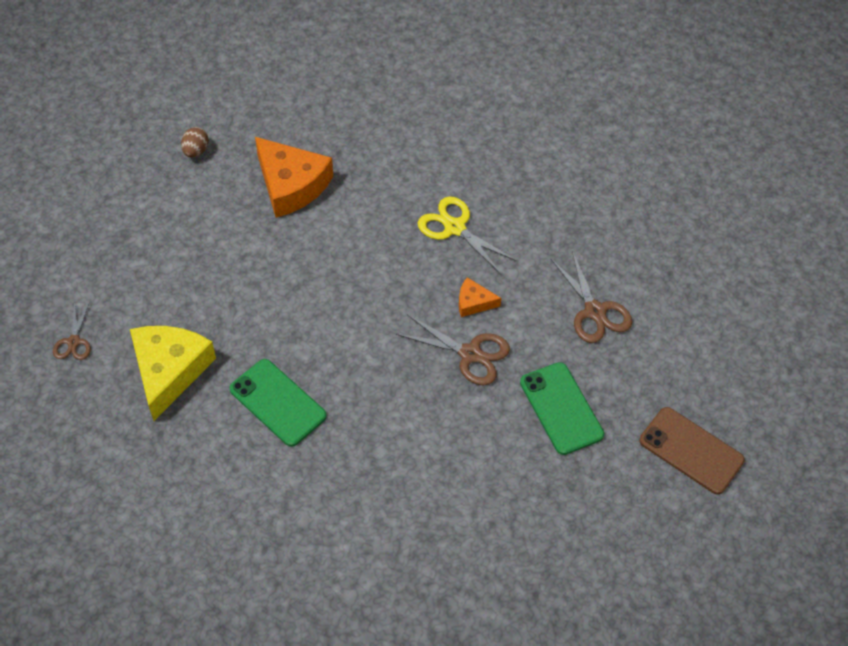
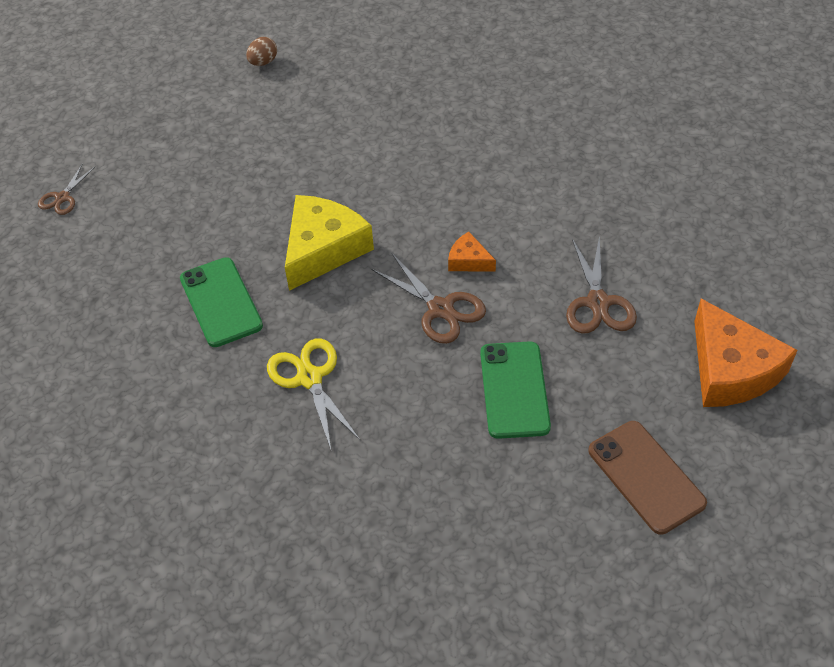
camera: 25 degrees right, 5 degrees down
yellow cheese [130,326,216,421] -> yellow cheese moved to [285,195,374,291]
orange cheese [255,137,333,218] -> orange cheese moved to [694,299,797,407]
yellow scissors [418,196,517,274] -> yellow scissors moved to [267,339,360,449]

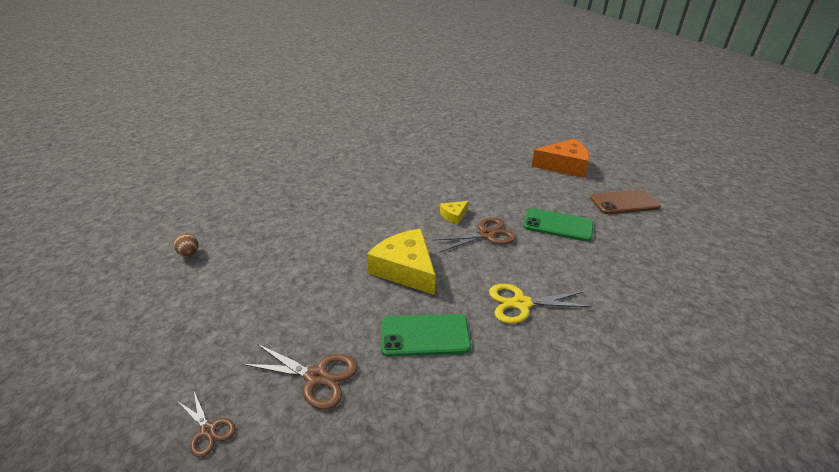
camera: 70 degrees left, 15 degrees down
orange cheese [448,232,496,272] -> yellow cheese [440,201,469,225]
brown scissors [566,235,637,333] -> brown scissors moved to [242,344,357,410]

